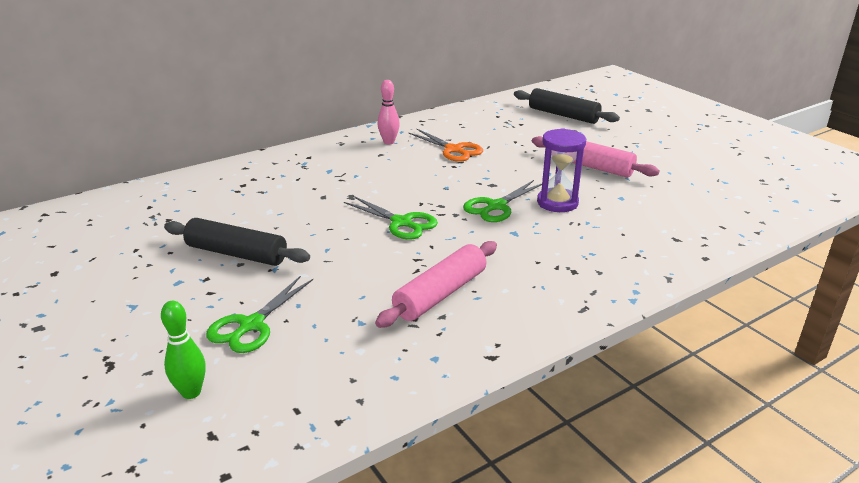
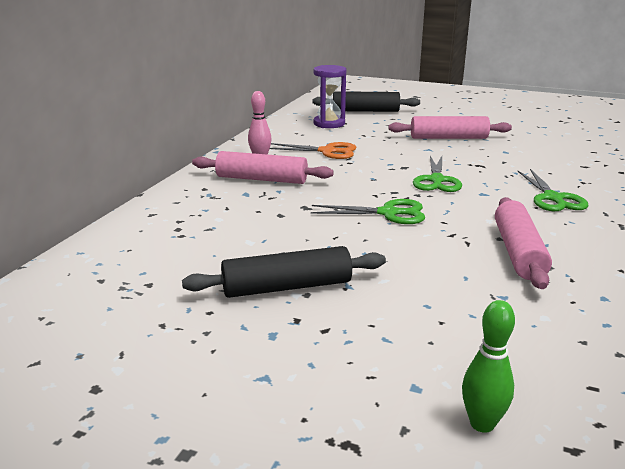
camera: 35 degrees left, 5 degrees down
green scissors [206,276,313,353] -> green scissors moved to [517,169,588,211]
purple hourglass [537,128,586,212] -> purple hourglass moved to [313,65,347,128]
none -> pink rolling pin [192,151,334,184]

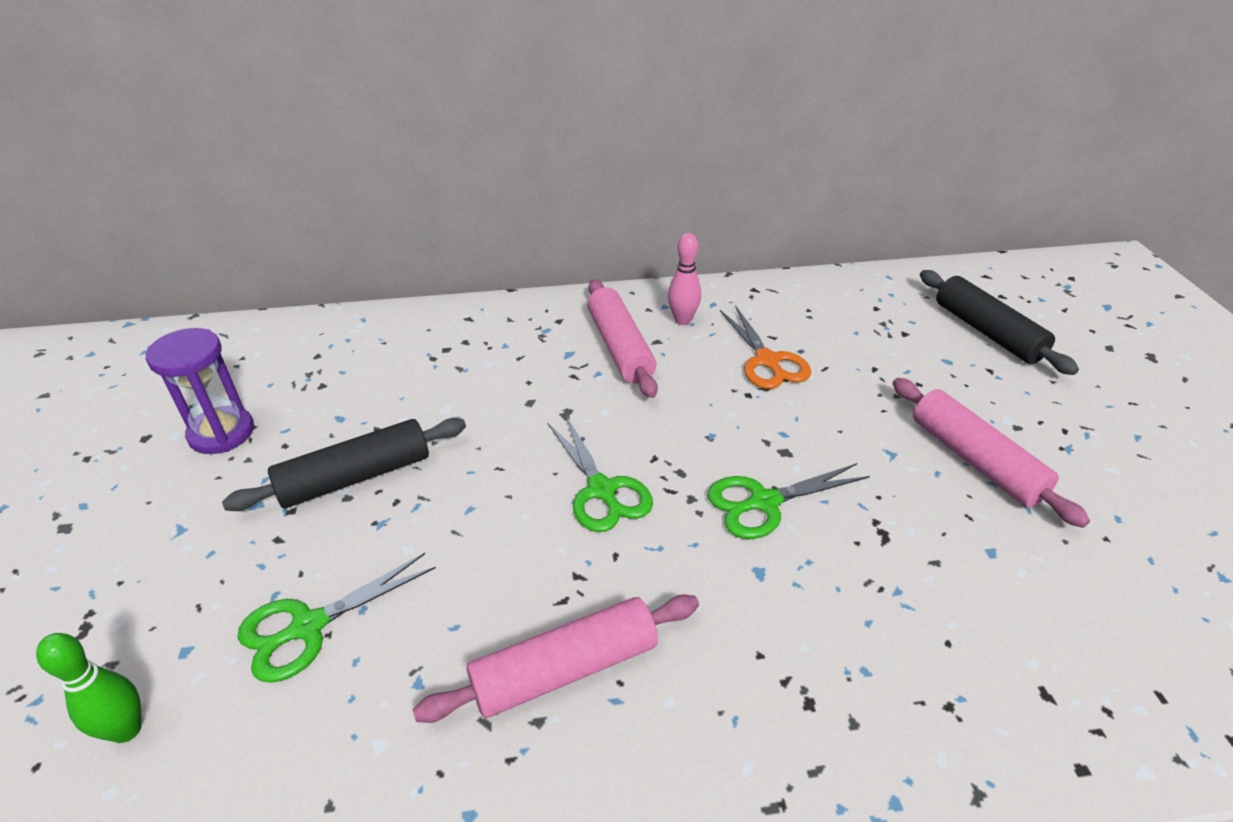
camera: 60 degrees right, 15 degrees up
black rolling pin [182,246,386,298] -> black rolling pin turned 75 degrees counterclockwise [222,418,466,511]
purple hourglass [313,65,347,128] -> purple hourglass moved to [146,328,254,454]
green scissors [517,169,588,211] -> green scissors moved to [237,553,436,683]

